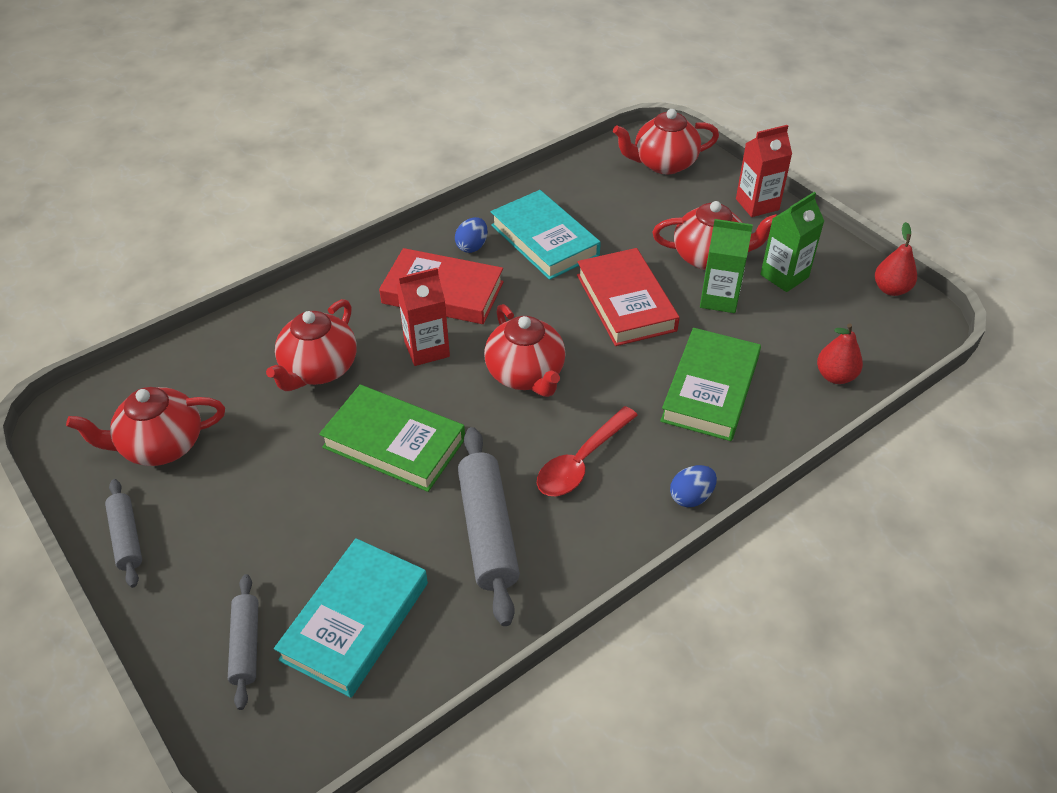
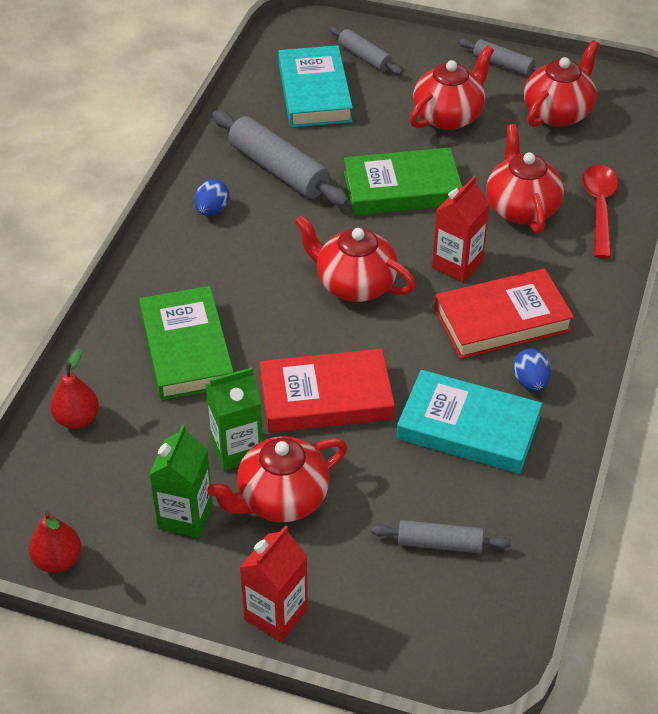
camera: 145 degrees right, 0 degrees up
red spoon [537,406,638,496] -> red spoon moved to [582,164,618,259]
red book [577,248,680,346] -> red book turned 45 degrees counterclockwise [260,349,395,433]
red teapot [613,109,719,174] -> red teapot moved to [410,45,494,130]
blue egg [670,465,717,507] -> blue egg moved to [195,179,229,216]
none -> grey rolling pin [371,520,511,553]

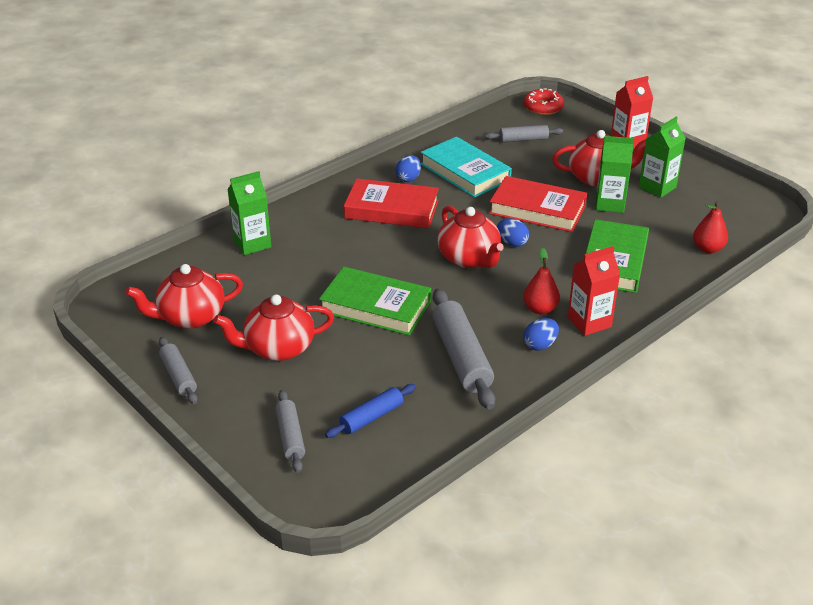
camera: 150 degrees left, 10 degrees down
red pear [29,511,82,573] -> red pear moved to [523,248,560,315]
turquoise book [278,45,353,127] -> blue rolling pin [325,384,416,438]
grey rolling pin [371,520,511,553] -> grey rolling pin turned 45 degrees counterclockwise [485,125,563,142]
red carton [432,176,490,282] -> red carton moved to [568,246,620,336]
red teapot [486,124,564,234] -> none
red spoon [582,164,618,259] -> green carton [228,171,271,255]
none -> blue egg [497,218,529,247]
none -> red donut [523,89,564,115]

